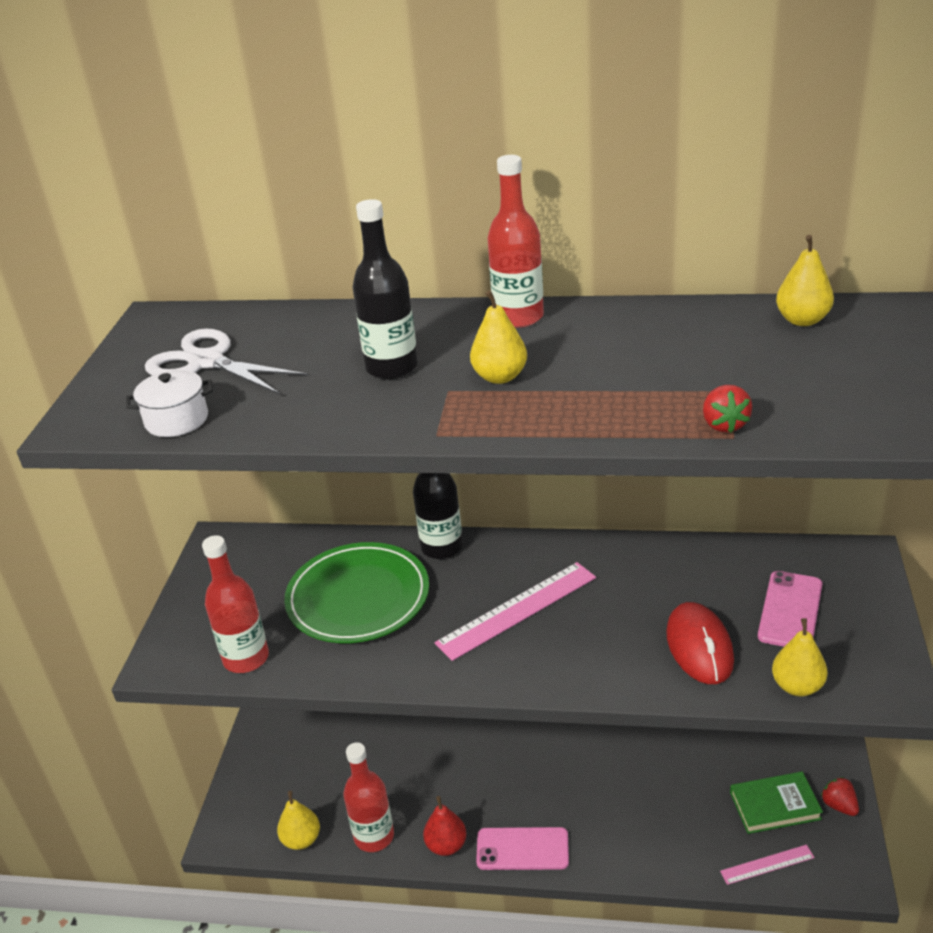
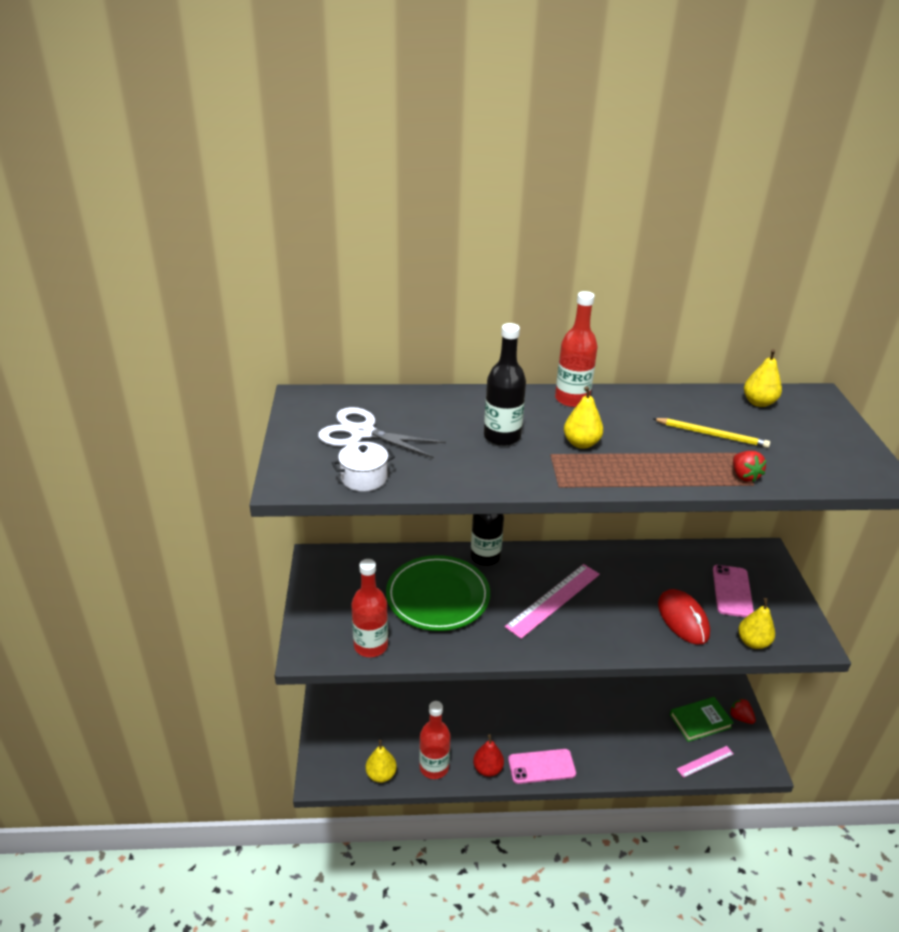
camera: 15 degrees left, 0 degrees up
none -> yellow pencil [652,418,770,448]

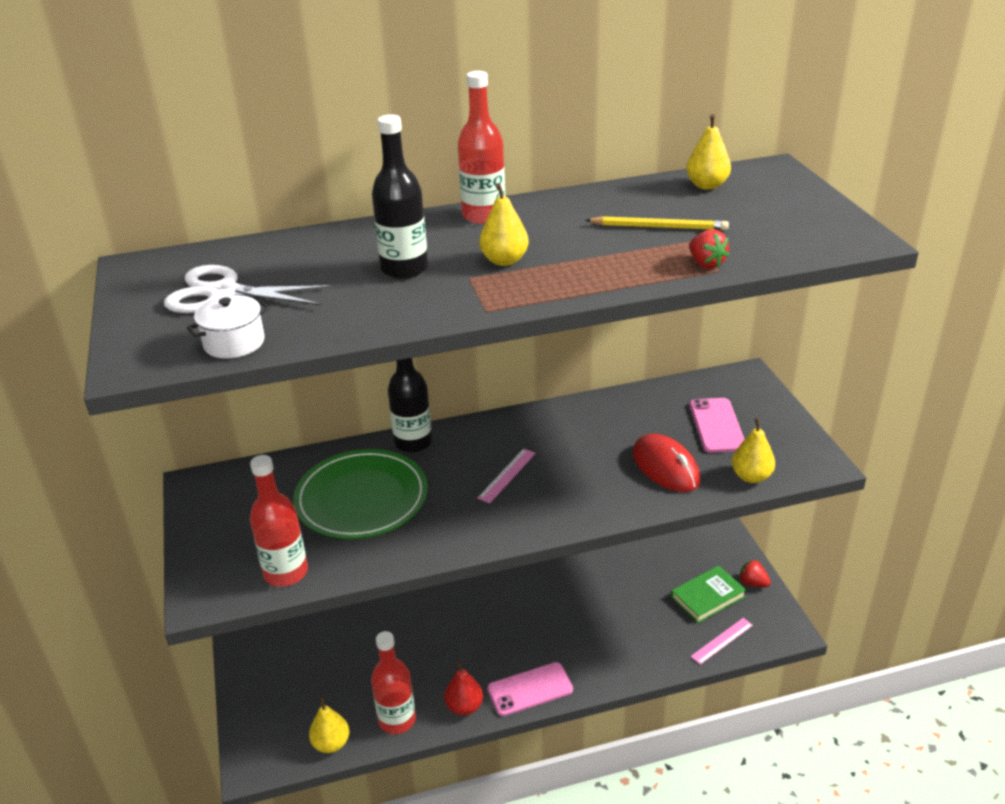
camera: 10 degrees left, 0 degrees up
pink ruler [505,564,600,639] -> pink ruler [477,448,536,503], size x0.56

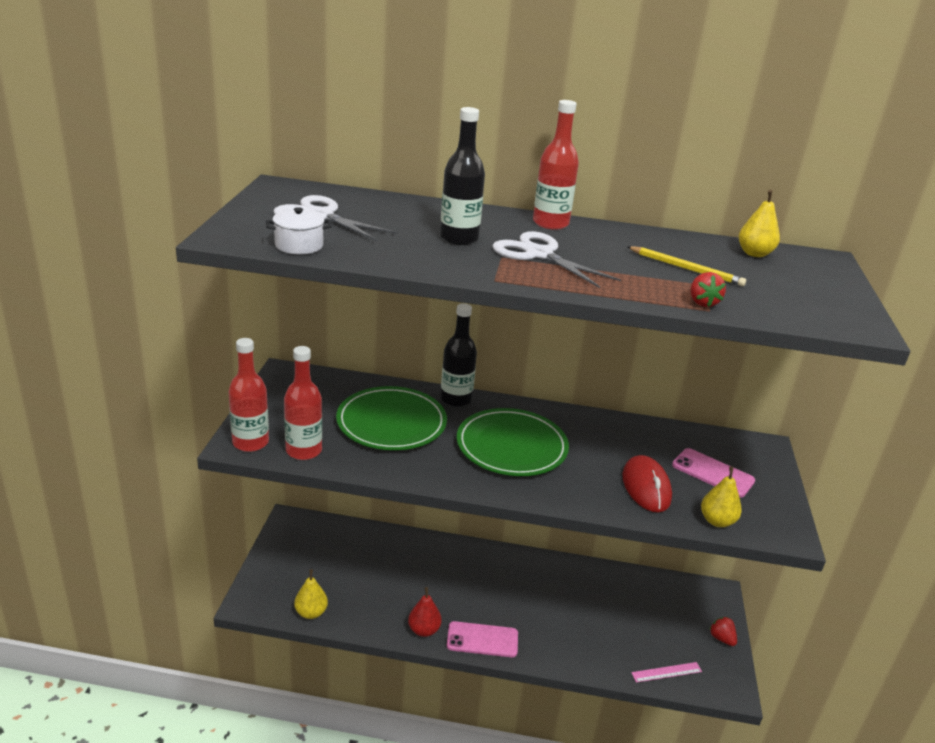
camera: 20 degrees right, 5 degrees down
red bottle [371,631,416,734] -> red bottle moved to [229,338,269,452]
pink ruler [477,448,536,503] -> green plate [457,408,569,476]
yellow pear [479,183,529,266] -> white scissors [492,231,621,288]
green book [671,566,746,623] -> none
pink phone [690,398,745,453] -> pink phone turned 75 degrees counterclockwise [672,448,755,498]

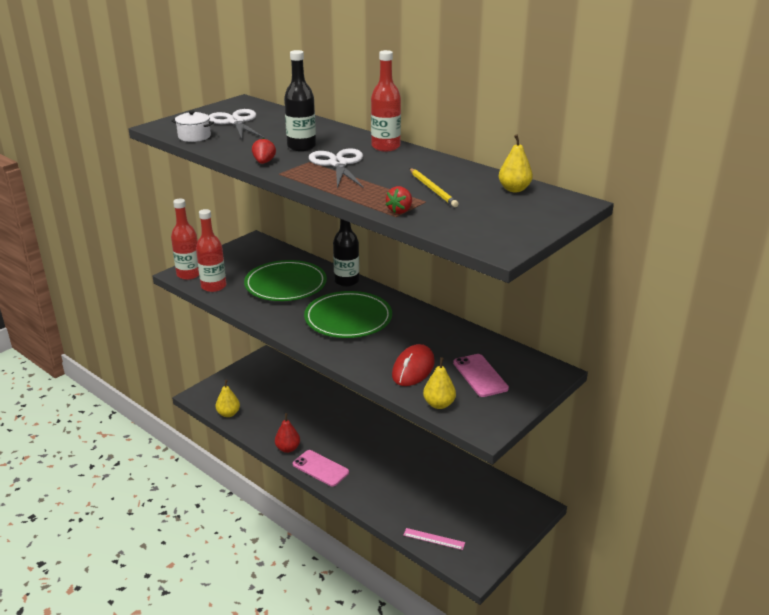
camera: 35 degrees right, 0 degrees up
red strawberry [709,617,737,646] -> red strawberry moved to [252,138,276,164]

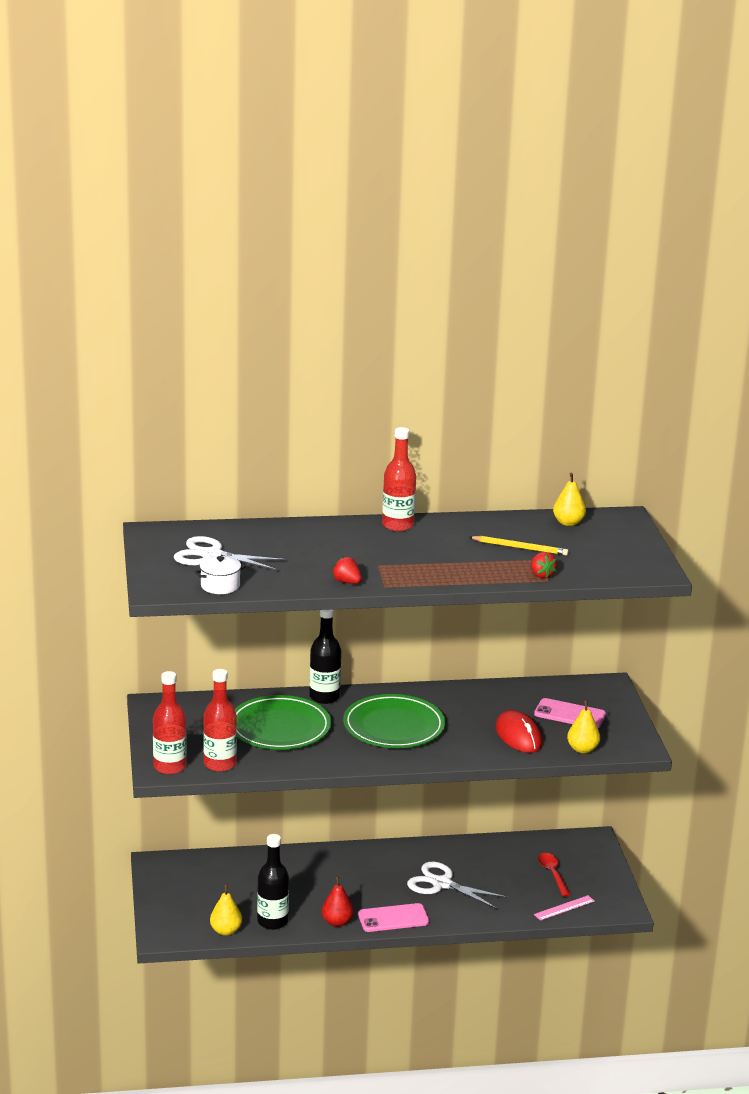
camera: 50 degrees left, 5 degrees down
black bottle [284,50,316,151] -> black bottle moved to [257,834,289,930]
white scissors [309,148,363,188] -> white scissors moved to [407,861,508,909]
none -> red spoon [538,853,571,897]

